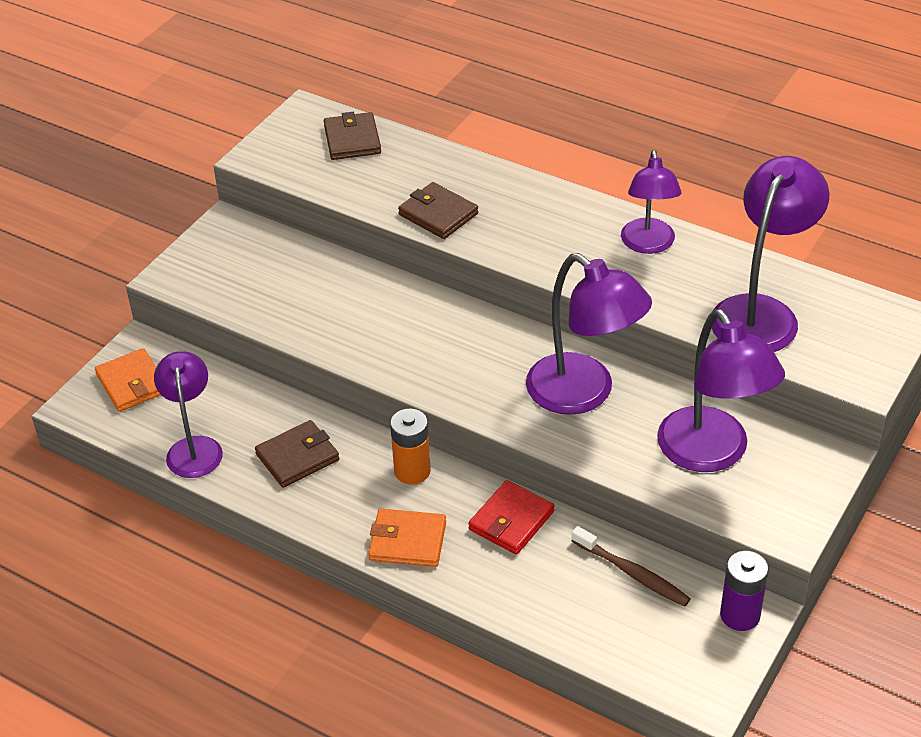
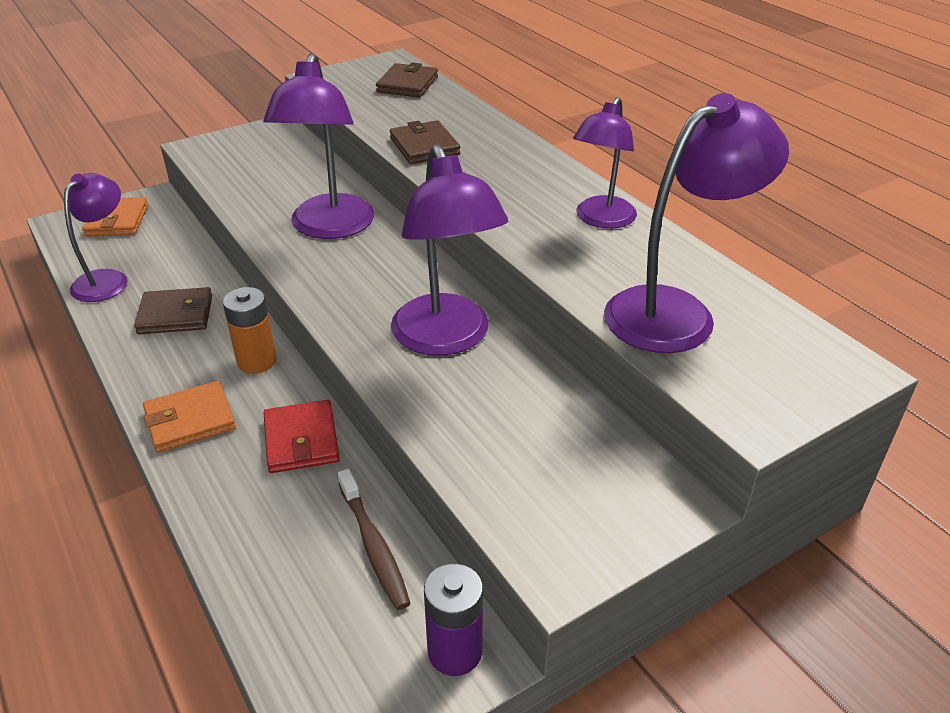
camera: 25 degrees right, 5 degrees down
orange wallet [368,509,446,567] -> orange wallet turned 60 degrees counterclockwise [143,381,236,453]
red wallet [468,480,554,555] -> red wallet turned 75 degrees counterclockwise [264,400,340,473]
purple lamp [657,309,785,472] -> purple lamp moved to [263,53,374,239]

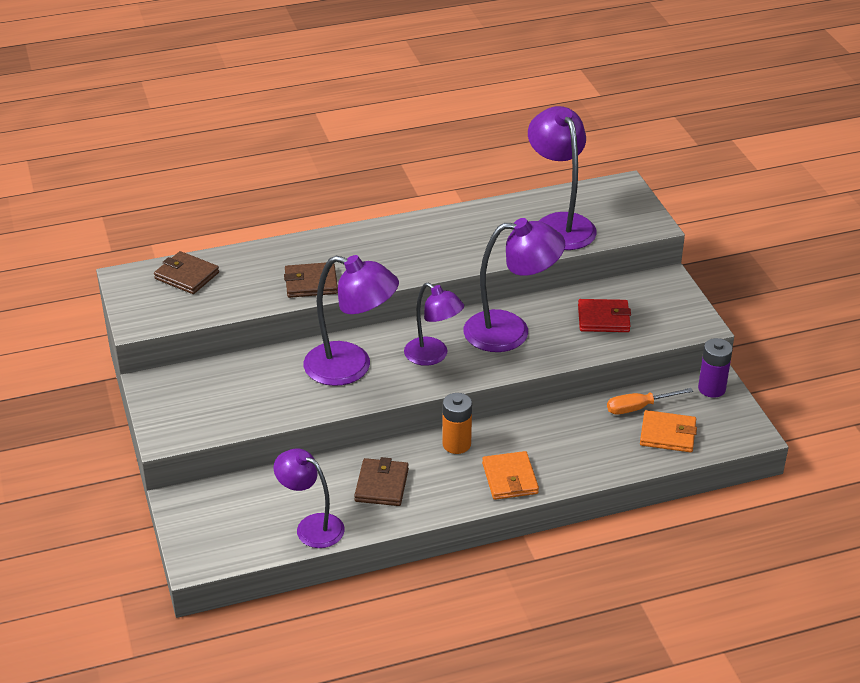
camera: 75 degrees left, 0 degrees up
orange wallet [82,197,148,236] -> orange wallet moved to [640,410,697,453]
red wallet [264,400,340,473] -> red wallet moved to [578,299,631,332]
brown toothbrush [338,469,411,610] -> orange screwdriver [607,388,693,415]
purple lamp [573,97,637,229] -> purple lamp moved to [404,282,464,366]

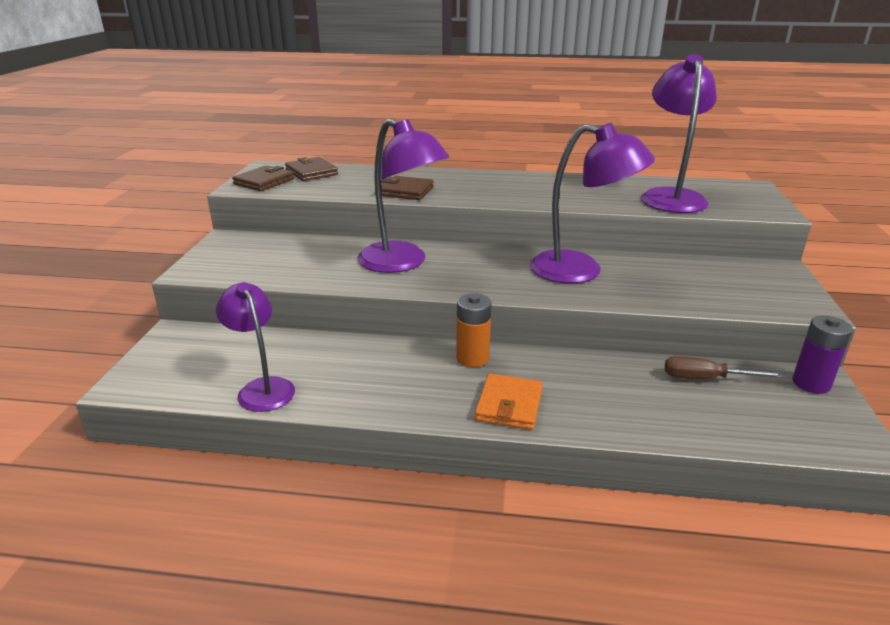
camera: 25 degrees right, 10 degrees down
brown wallet [354,457,409,506] -> brown wallet moved to [232,165,294,191]
purple lamp [404,282,464,366] -> none
red wallet [578,299,631,332] -> none
orange screwdriver [607,388,693,415] -> brown screwdriver [665,356,784,379]
orange wallet [640,410,697,453] -> none

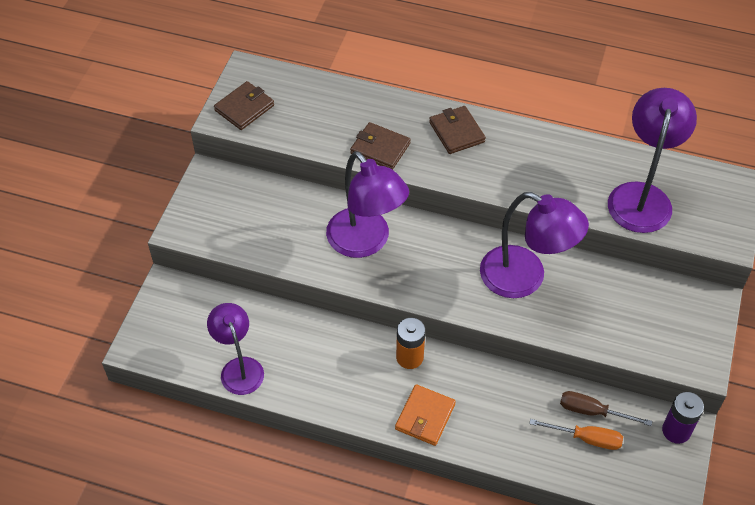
camera: 10 degrees right, 25 degrees up
brown wallet [285,157,338,181] -> brown wallet moved to [429,106,486,154]
none -> orange screwdriver [529,419,623,450]

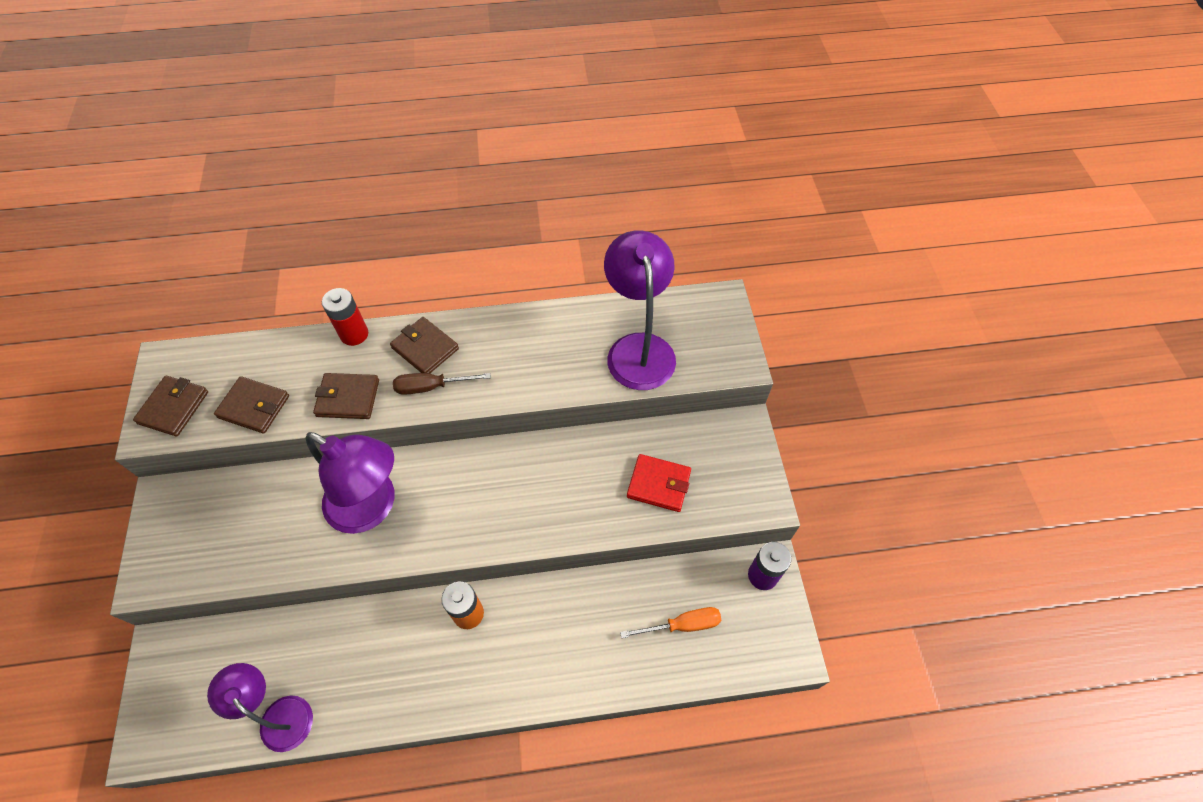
camera: 25 degrees left, 5 degrees up
orange wallet [395,384,456,446] -> none
purple lamp [480,192,589,298] -> none
brown screwdriver [560,391,652,426] -> brown screwdriver moved to [393,373,491,395]
none -> brown wallet [214,376,289,434]
none -> red battery [322,288,368,346]
none -> red wallet [627,454,691,512]

